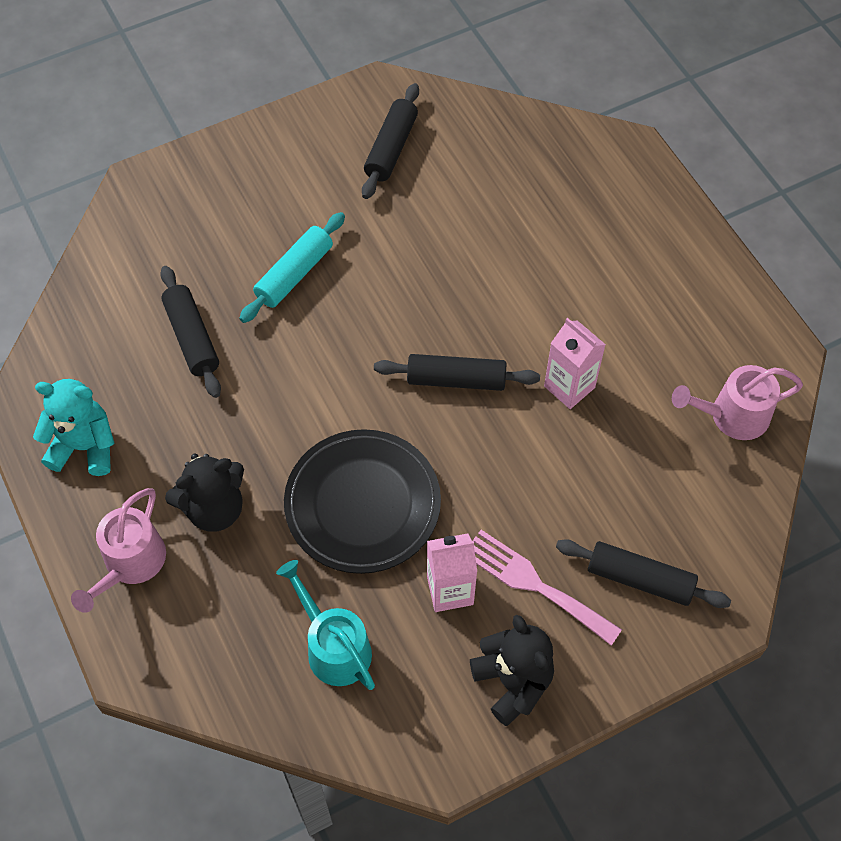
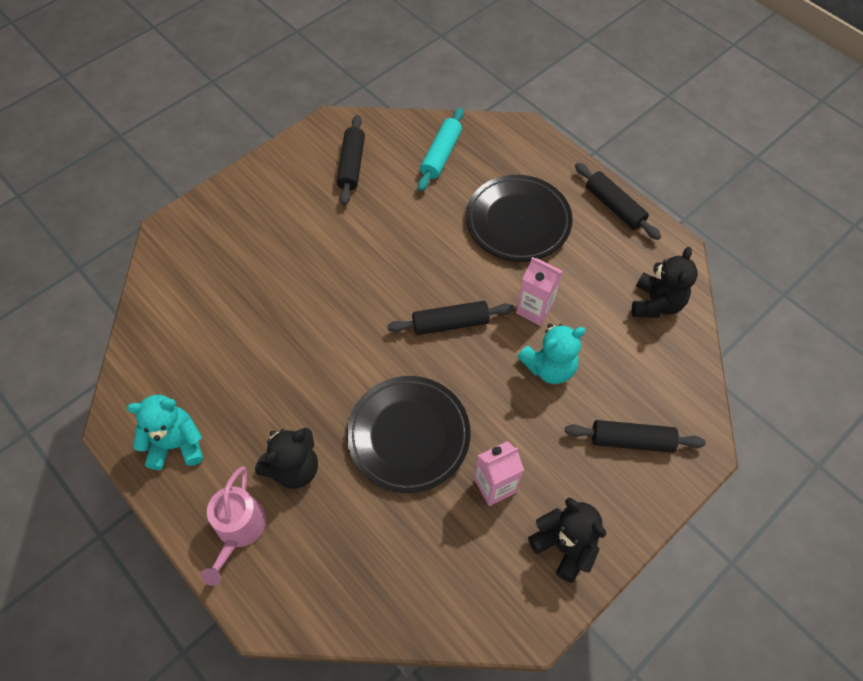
camera: 15 degrees left, 0 degrees up
black rolling pin [160,266,221,398] -> black rolling pin moved to [575,163,661,240]
turquoise rolling pin [239,212,345,323] -> turquoise rolling pin moved to [418,108,464,191]
turquoise watering can [276,560,375,690] -> none
pink fork [473,530,622,645] -> none
pink watering can [672,365,803,440] -> black teddy bear [632,247,698,318]
none -> black plate [466,175,573,262]
none -> turquoise teddy bear [517,324,586,384]

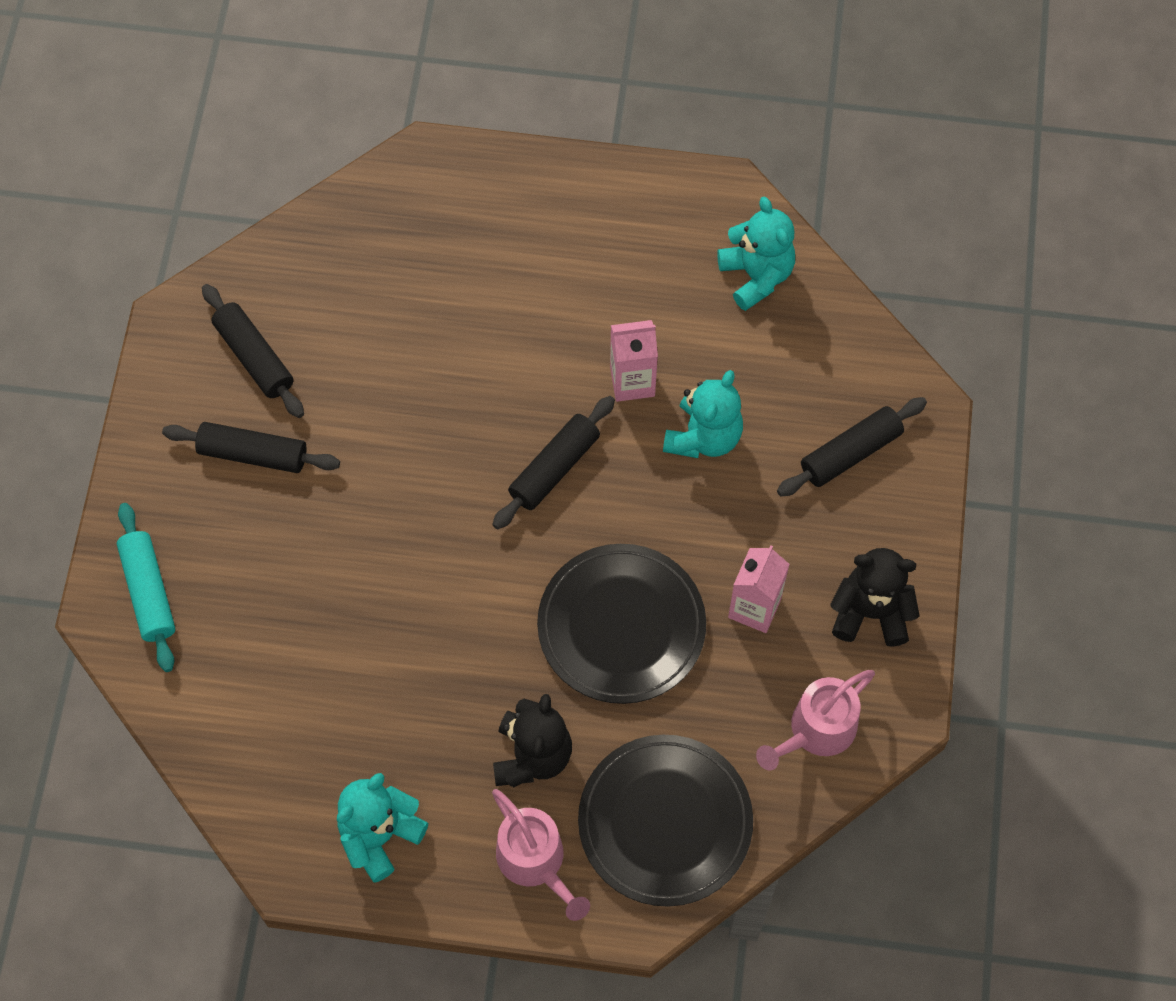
camera: 40 degrees left, 5 degrees up
turquoise rolling pin [418,108,464,191] -> turquoise rolling pin moved to [117,503,175,672]
black plate [466,175,573,262] -> black plate moved to [578,735,753,907]
black rolling pin [575,163,661,240] -> black rolling pin moved to [162,422,340,473]
black teddy bear [632,247,698,318] -> turquoise teddy bear [717,197,795,311]
none -> pink watering can [756,670,875,770]

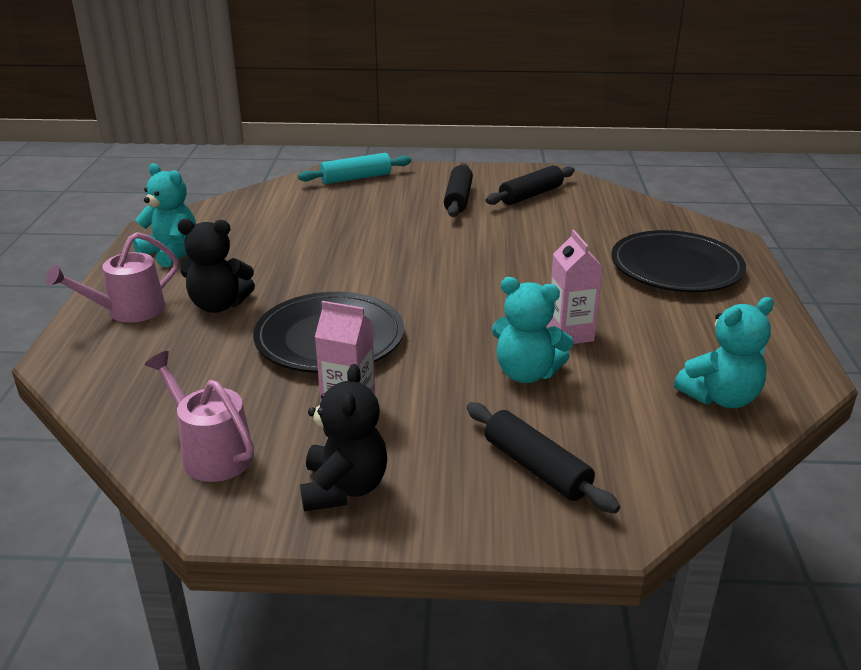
camera: 85 degrees right, 35 degrees down
black rolling pin [492,396,615,529] -> none
black plate [578,735,753,907] -> black plate moved to [611,230,746,292]

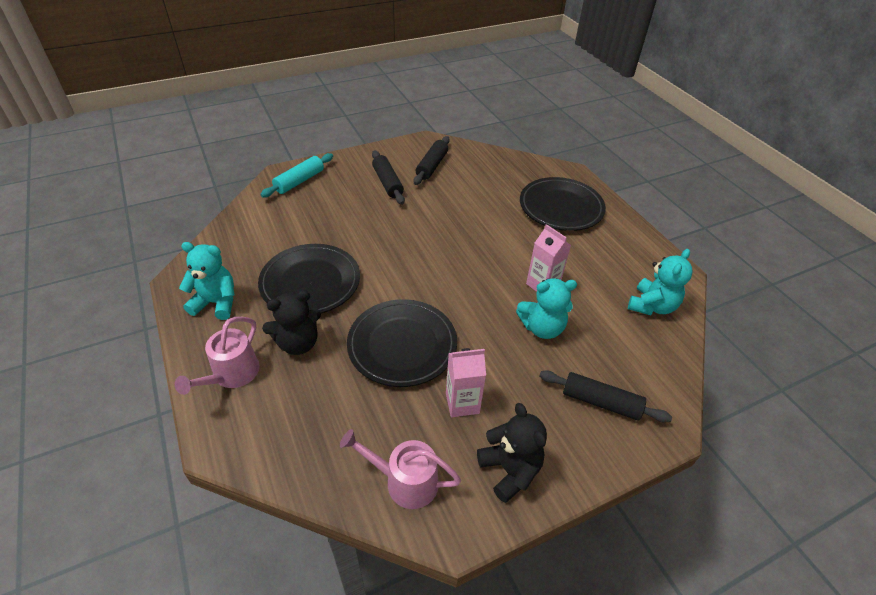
camera: 30 degrees left, 15 degrees up
none -> black plate [258,244,360,313]

